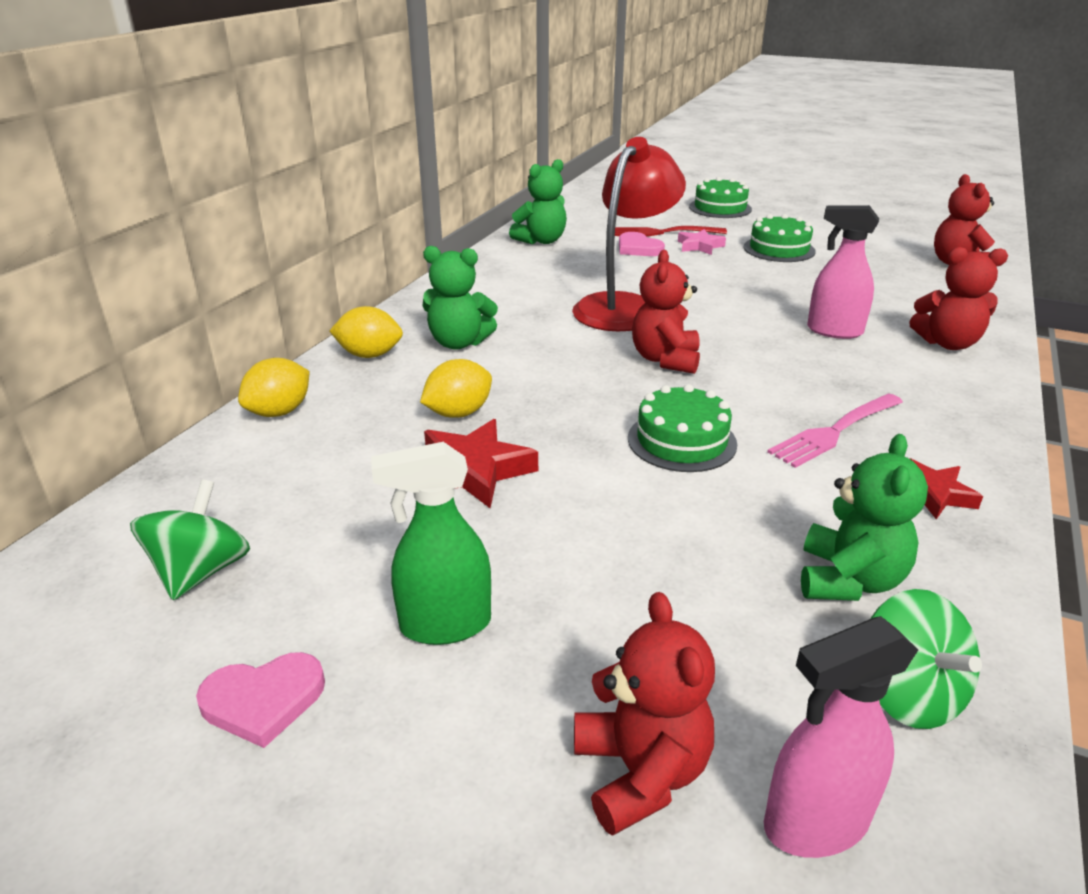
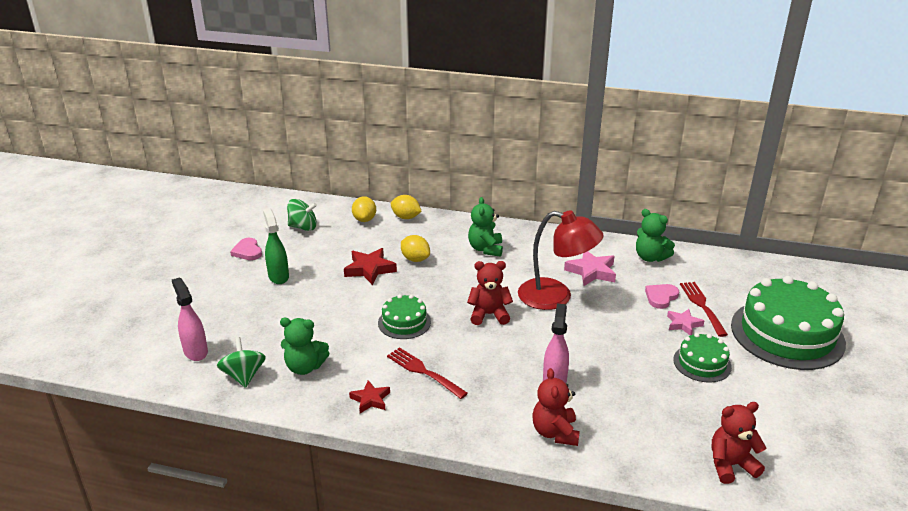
camera: 80 degrees right, 0 degrees up
yellow lemon [330,306,403,358] -> yellow lemon moved to [352,196,376,222]
red teddy bear [574,592,715,836] -> none
green cake [689,177,752,218] -> green cake [731,276,846,370], size x2.01
pink fork [767,394,903,468] -> red fork [387,347,468,399]
green spinning top [870,589,982,729] -> green spinning top turned 105 degrees clockwise [217,337,266,388]
none -> pink star [564,251,616,286]

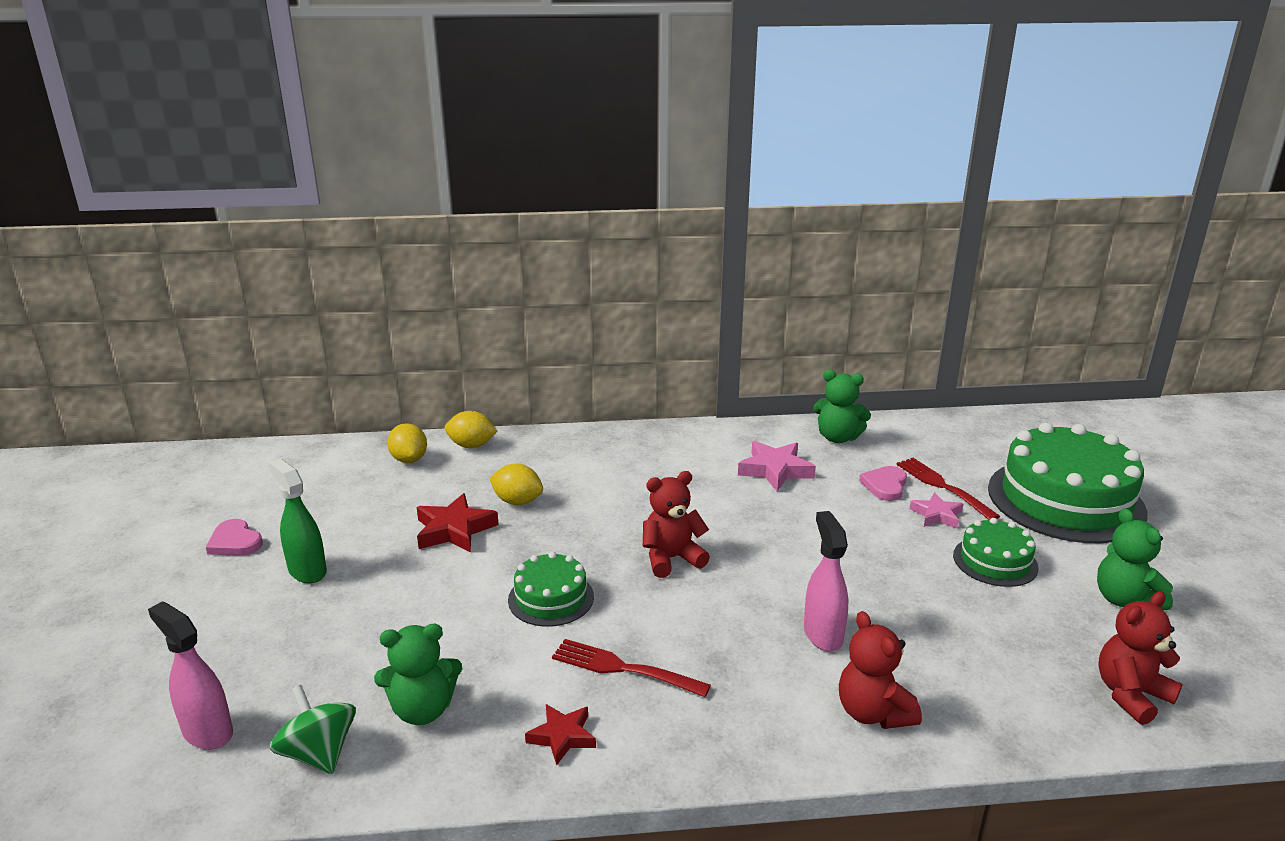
camera: 20 degrees left, 5 degrees down
green spinning top [287,199,317,231] -> none
green teddy bear [468,197,503,257] -> green teddy bear moved to [1097,508,1173,610]
red lamp [518,210,604,310] -> none

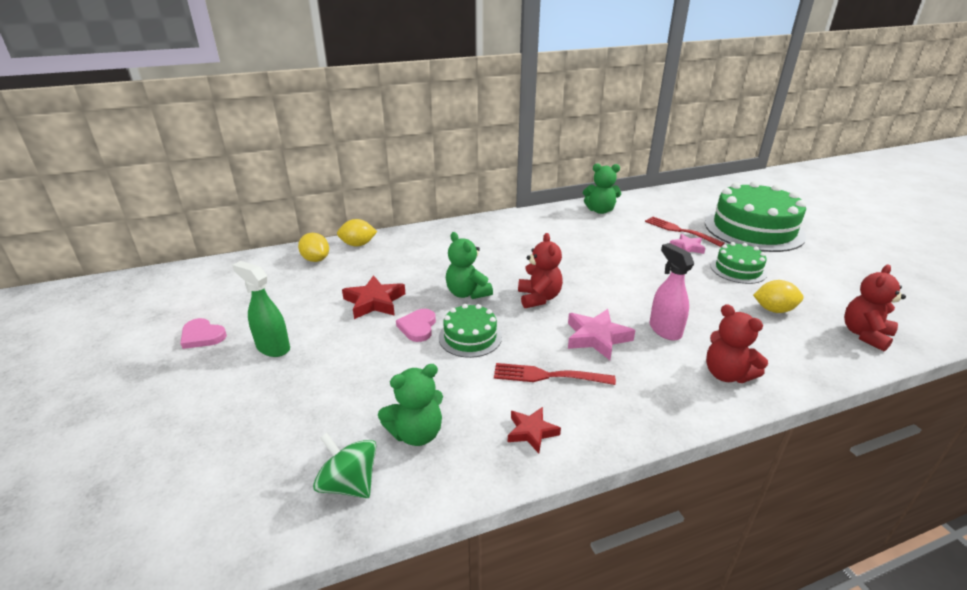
camera: 15 degrees left, 5 degrees up
pink spray bottle [148,601,233,750] -> none
yellow lemon [489,464,543,505] -> yellow lemon moved to [753,280,804,313]
red teddy bear [643,471,710,578] -> red teddy bear turned 120 degrees clockwise [518,233,563,308]
pink star [738,441,816,492] -> pink star moved to [568,309,636,360]
pink heart [859,466,907,501] -> pink heart moved to [396,309,436,342]
green teddy bear [1097,508,1173,610] -> green teddy bear moved to [446,232,493,299]

